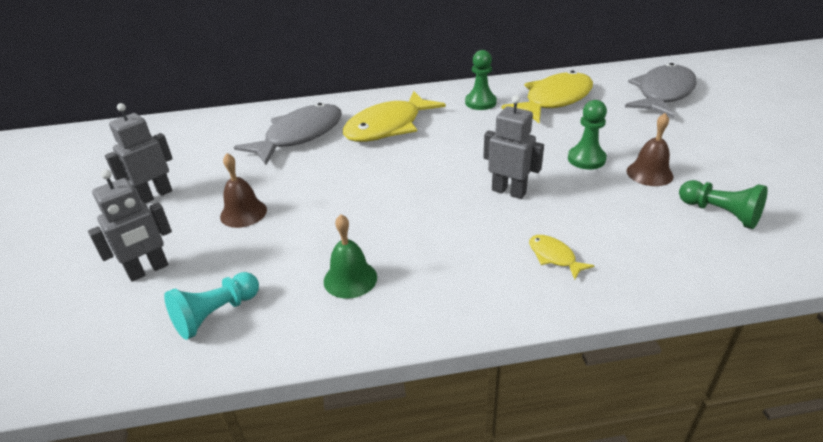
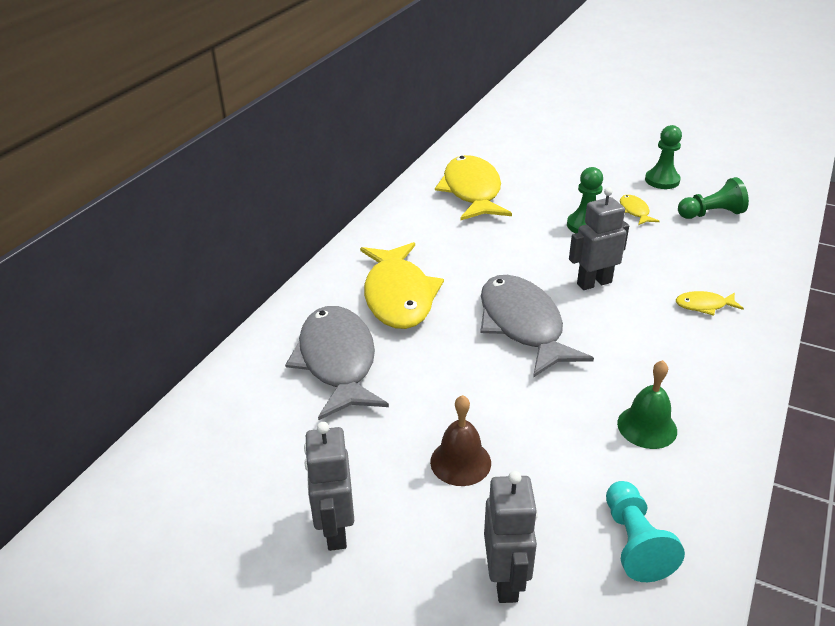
camera: 55 degrees left, 0 degrees up
green pawn [465,50,497,110] -> green pawn moved to [645,125,682,189]
grey fish [625,63,697,118] -> grey fish moved to [480,275,594,378]
brown bell [627,113,673,186] -> yellow fish [620,195,660,225]

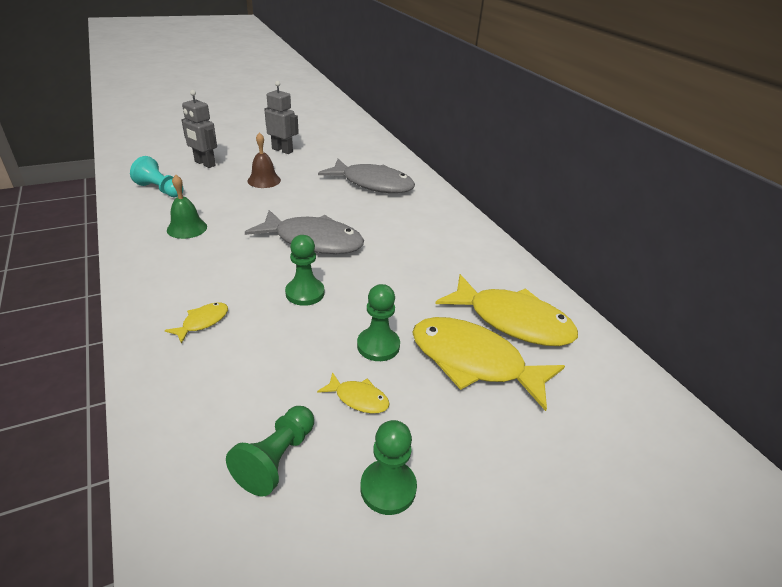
camera: 125 degrees right, 0 degrees up
yellow fish [360,242,444,329] -> yellow fish moved to [412,317,565,411]
grey robot [569,187,629,290] -> green pawn [285,235,324,306]

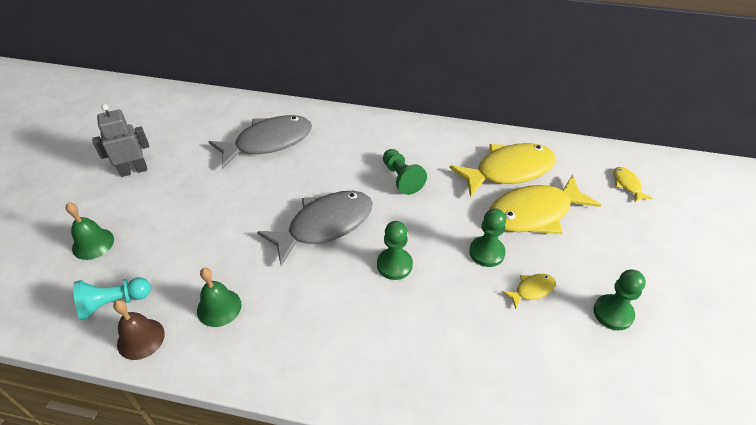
camera: 50 degrees left, 10 degrees up
yellow fish [165,302,228,344] -> yellow fish moved to [614,167,653,202]
grey robot [182,90,217,168] -> green bell [66,203,114,260]
green pawn [226,406,314,497] -> green pawn moved to [383,149,427,195]
brown bell [247,132,281,188] -> brown bell moved to [113,300,165,360]

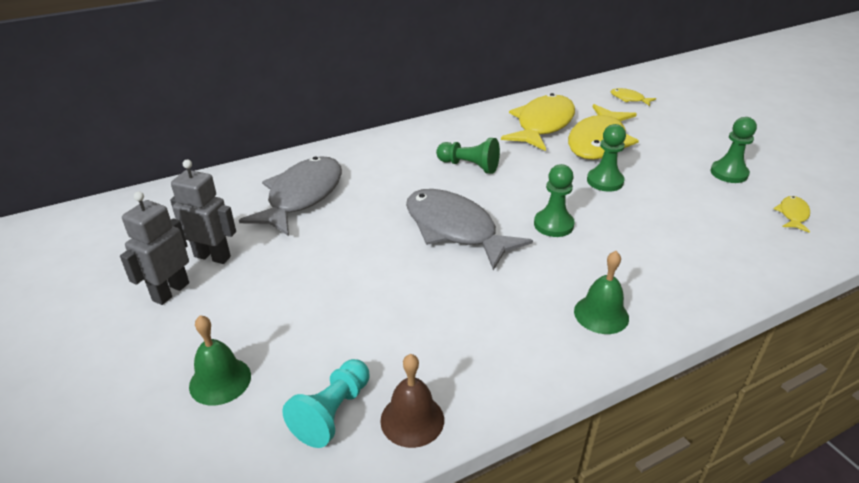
camera: 40 degrees left, 10 degrees down
green bell [197,268,242,327] -> green bell moved to [574,251,629,334]
grey fish [257,191,373,266] -> grey fish turned 60 degrees counterclockwise [406,189,533,270]
yellow fish [502,274,556,309] -> yellow fish moved to [774,196,810,233]
none -> grey robot [170,160,236,264]

